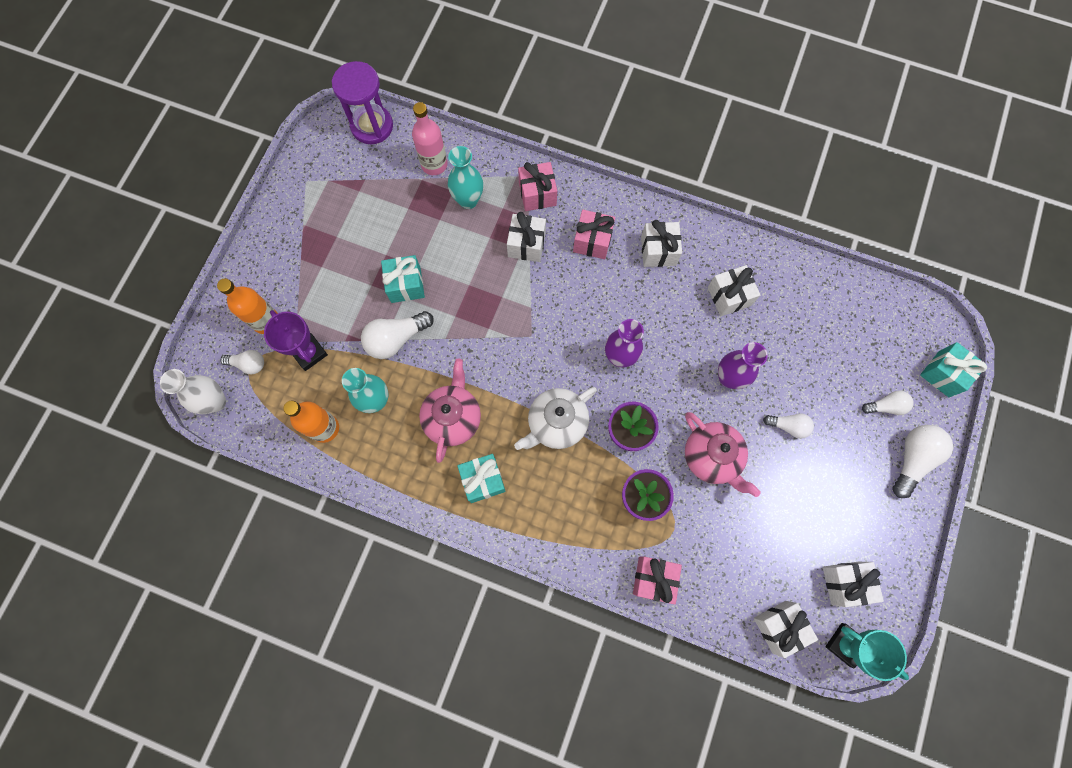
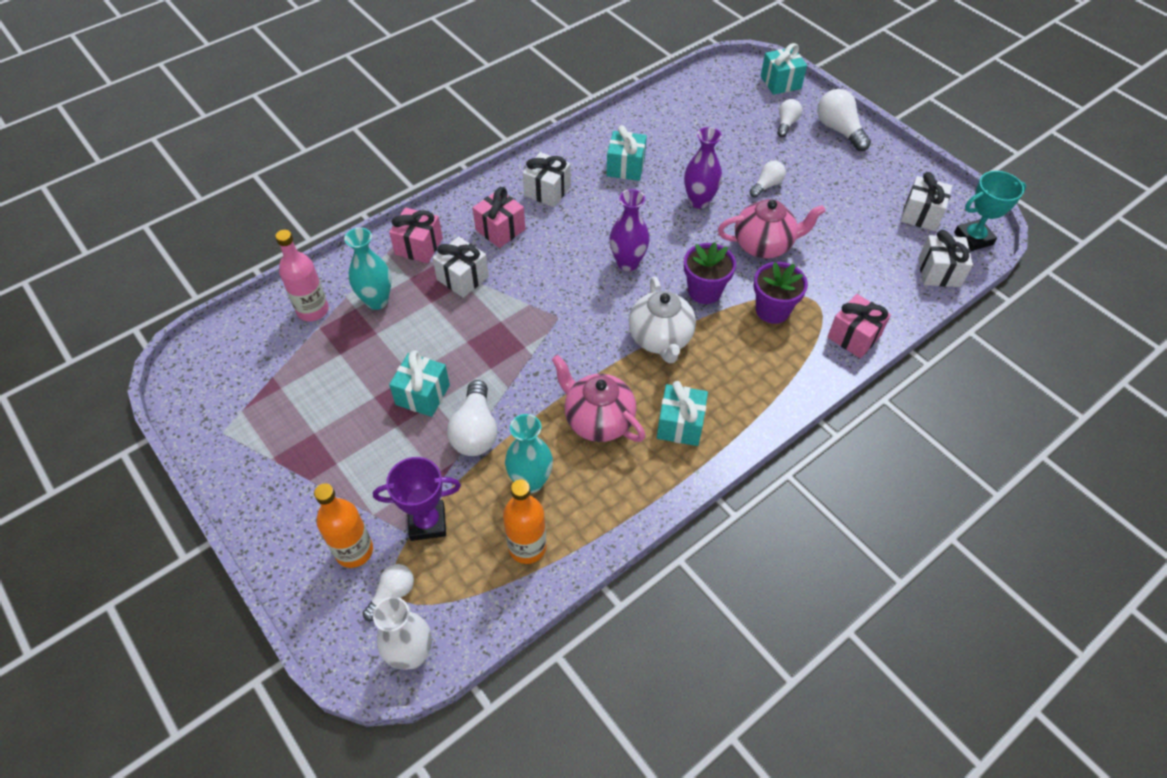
camera: 60 degrees left, 20 degrees down
purple hourglass [332,61,393,144] -> none
white gift [708,265,760,316] -> turquoise gift [606,125,647,181]

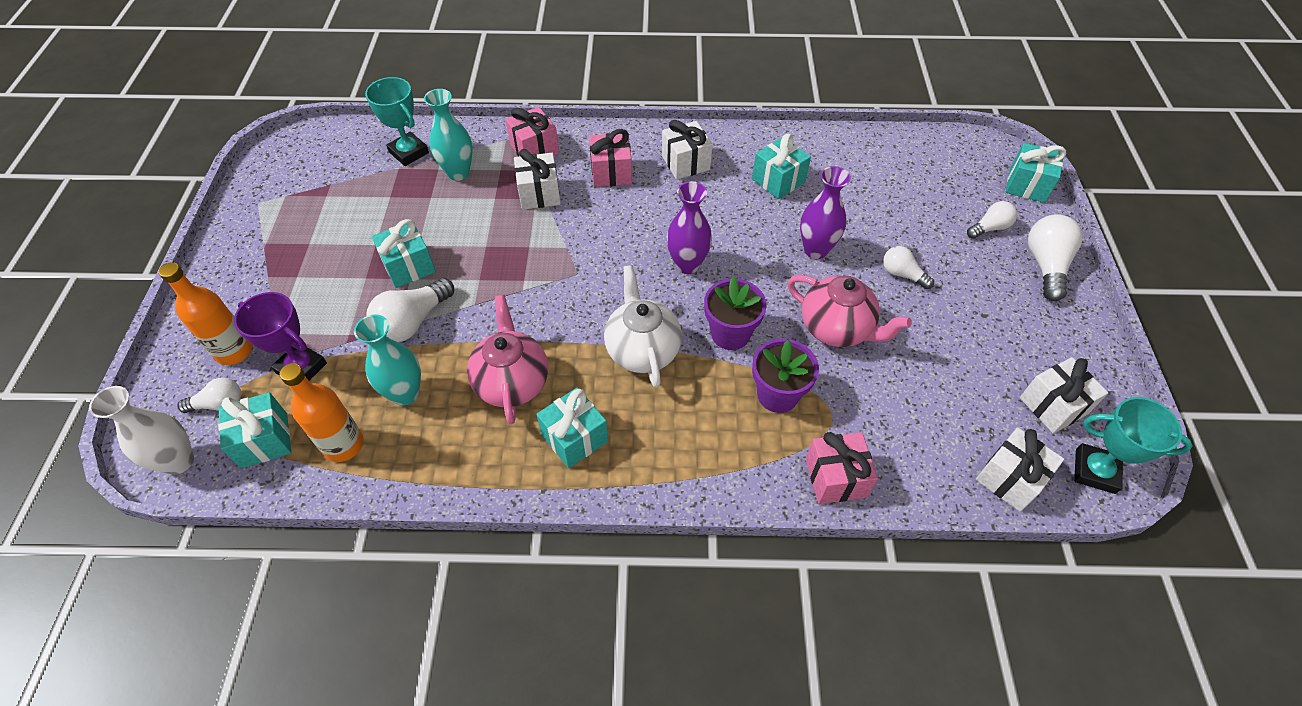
camera: 40 degrees right, 0 degrees up
pink bottle [275,230,329,321] -> turquoise trophy [365,77,429,166]
white teapot [628,276,696,364] -> white teapot turned 135 degrees clockwise [604,265,682,388]
white light bulb [750,161,786,198] -> white light bulb turned 135 degrees counterclockwise [883,246,934,289]
none -> turquoise gift [218,392,291,468]

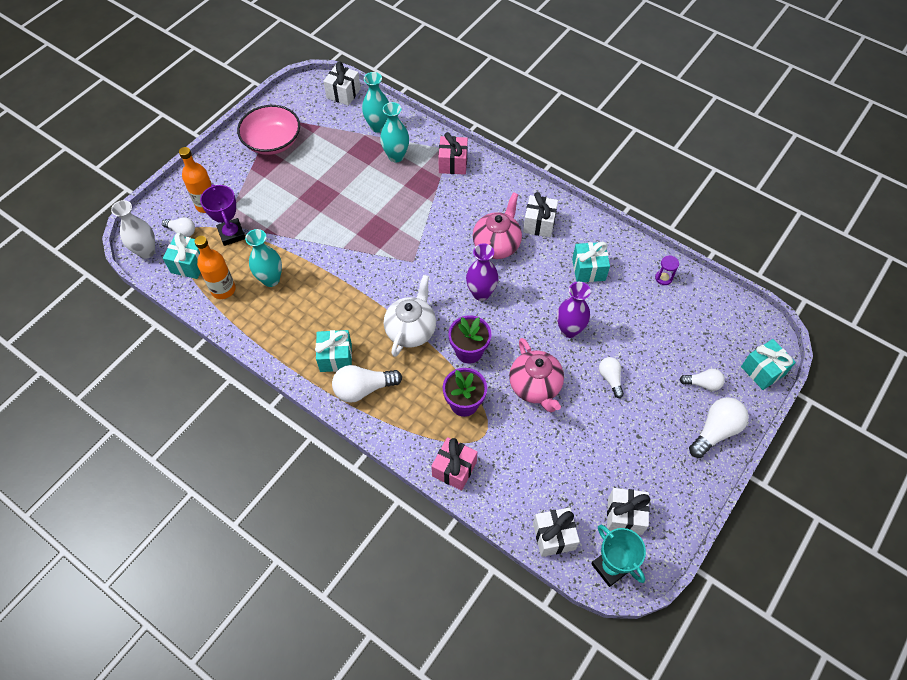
camera: 35 degrees right, 5 degrees up
turquoise trophy [365,77,429,166] -> turquoise vase [362,72,389,133]
white light bulb [366,278,454,342] -> white light bulb moved to [332,365,402,403]
turquoise gift [372,219,436,288] -> none
pink teapot [467,295,548,424] -> pink teapot moved to [473,192,522,259]
white gift [514,149,561,210] -> white gift moved to [323,62,361,106]
pink gift [589,129,632,187] -> none
none -> pink bowl [237,105,300,155]
none -> purple hourglass [655,255,679,285]

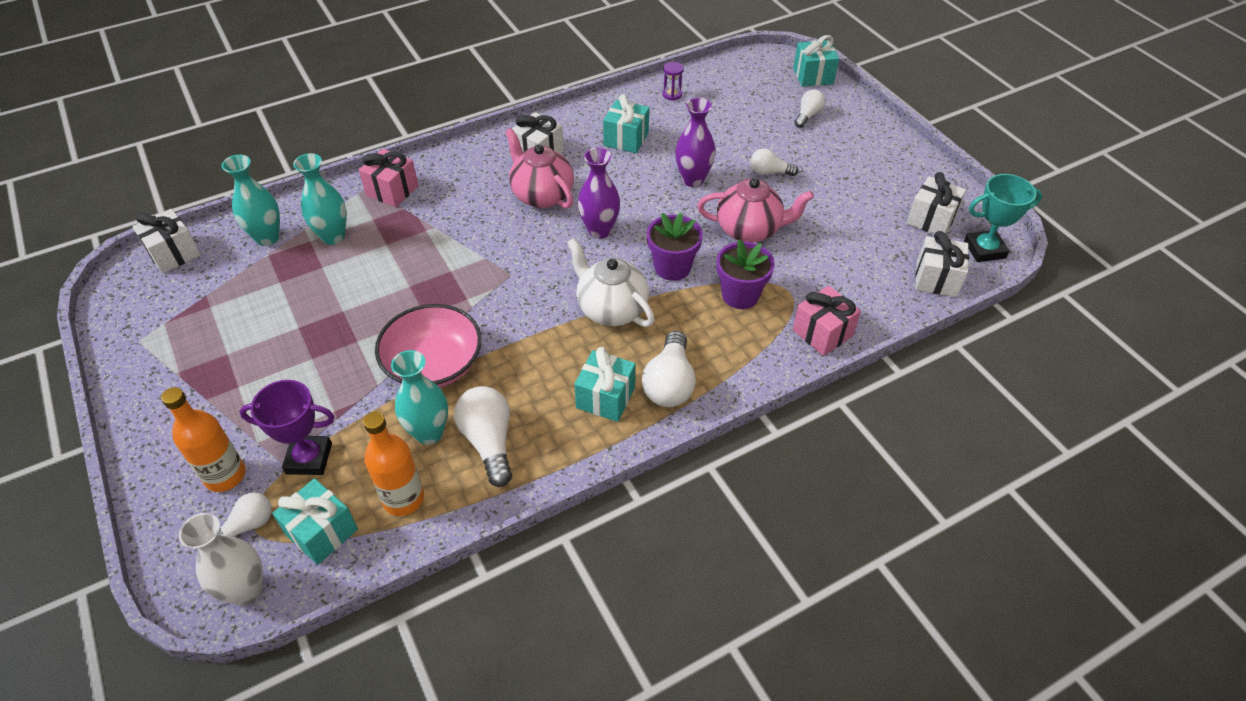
camera: 65 degrees left, 10 degrees down
pink bowl [237,105,300,155] -> pink bowl moved to [375,304,482,388]
white light bulb [689,397,749,458] -> white light bulb moved to [454,386,512,487]

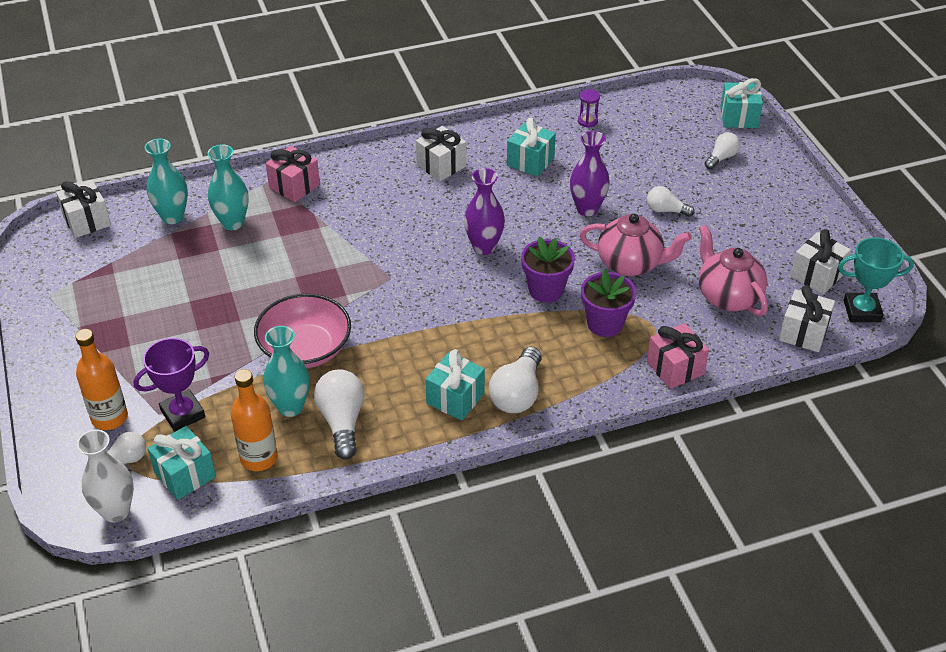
camera: 10 degrees right, 5 degrees down
purple trophy [239,380,334,475] -> purple trophy turned 45 degrees counterclockwise [133,338,209,431]
pink teapot [505,128,574,209] -> pink teapot moved to [699,225,768,316]
white teapot [567,238,655,327] -> none

